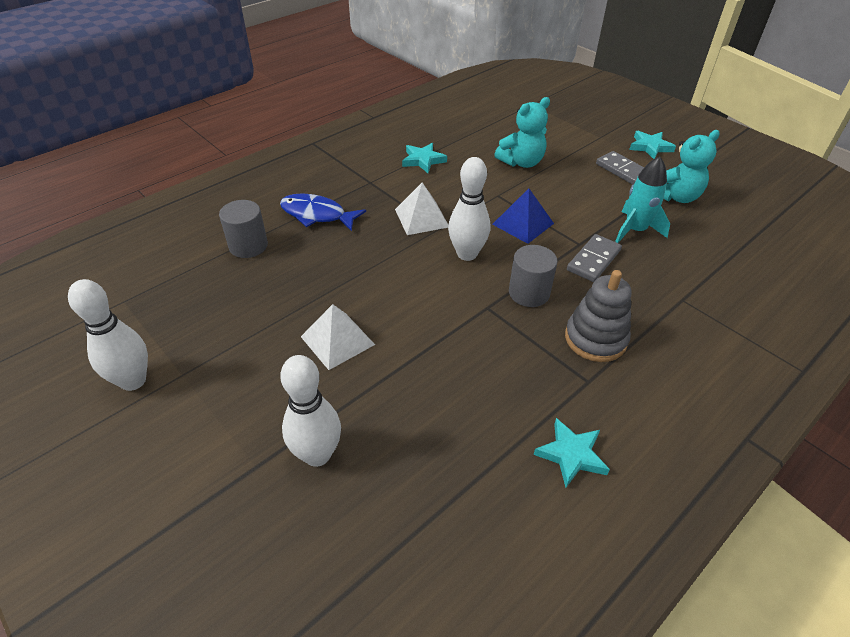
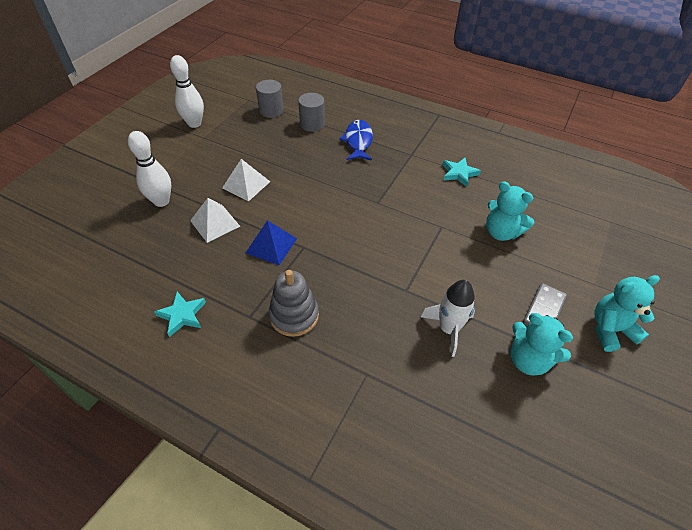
camera: 70 degrees right, 5 degrees up
white pyramid [395,182,448,235] -> white pyramid moved to [190,198,240,243]
white bowling pin [448,157,490,261] -> none
blue pyramid [492,188,554,244] -> blue pyramid moved to [246,220,297,265]
grey cylinder [509,245,558,307] -> grey cylinder moved to [256,80,284,118]
grey domino [567,234,622,282] -> none
turquoise rocket [615,156,670,243] -> white rocket [421,280,475,357]
turquoise star [629,131,676,159] -> turquoise teddy bear [594,275,660,352]

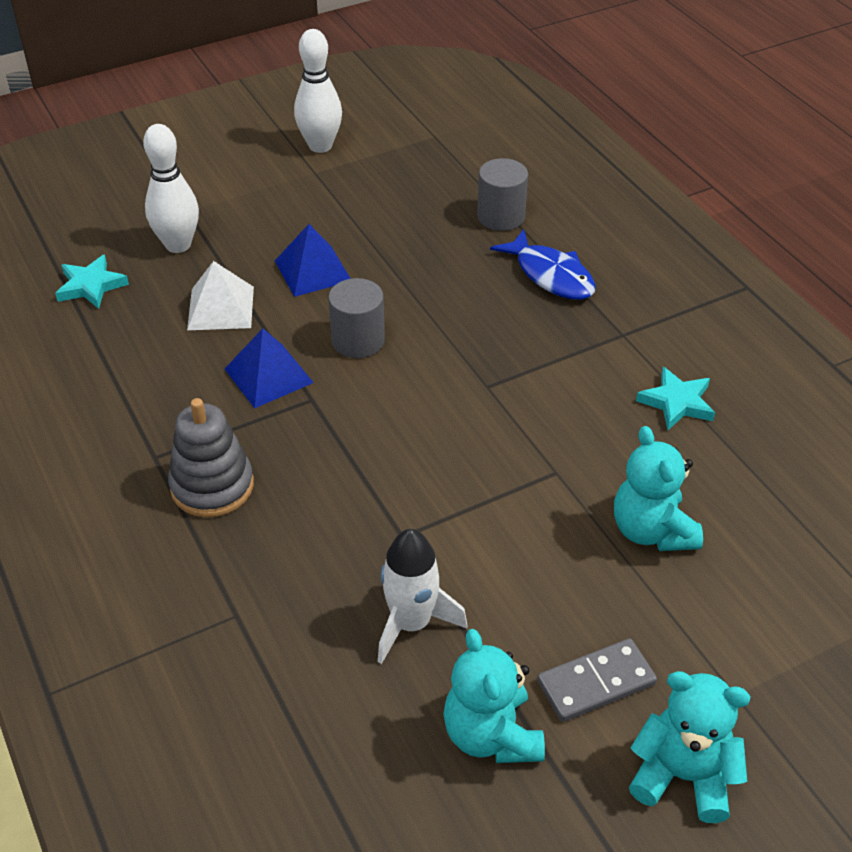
camera: 35 degrees right, 5 degrees down
turquoise star [154,292,206,337] -> turquoise star moved to [55,255,129,309]
white pyramid [222,159,270,201] -> blue pyramid [275,224,351,297]
grey cylinder [256,80,284,118] -> grey cylinder moved to [328,278,385,358]
blue fish [339,120,373,161] -> blue fish turned 105 degrees clockwise [490,229,596,300]

